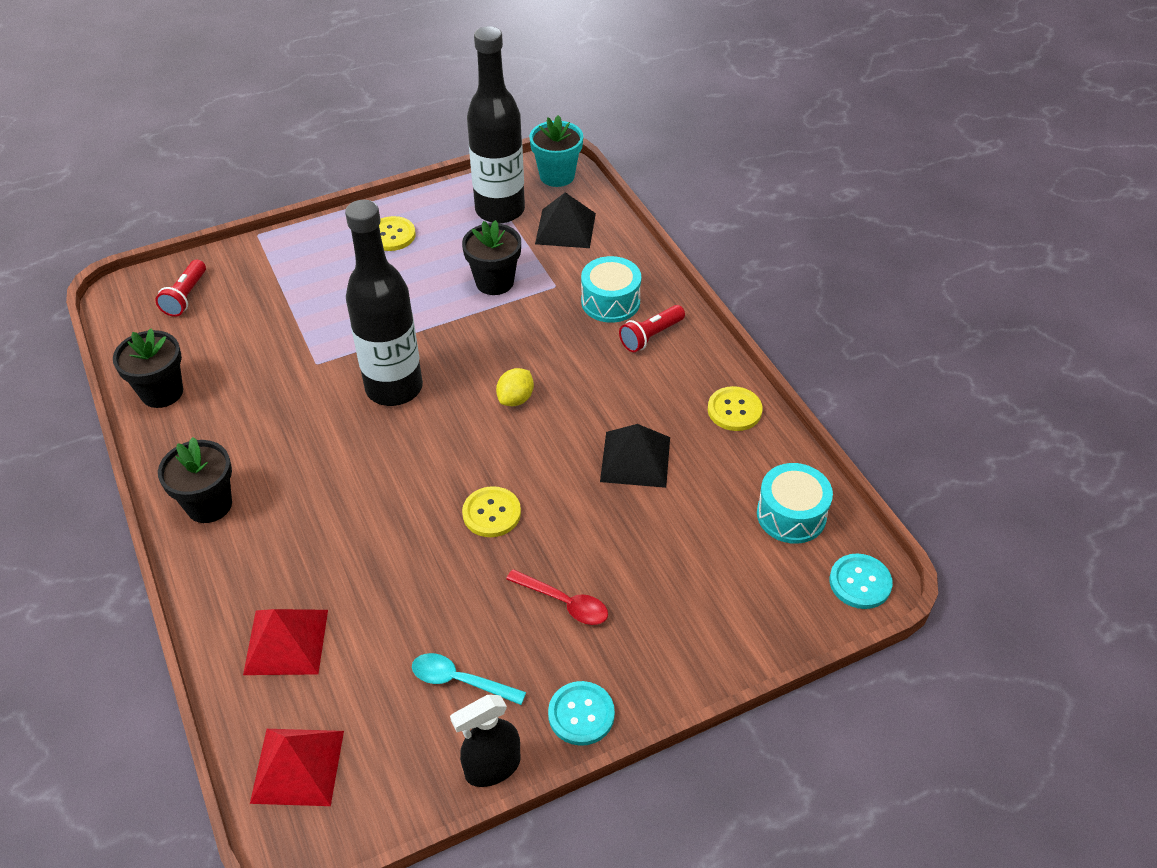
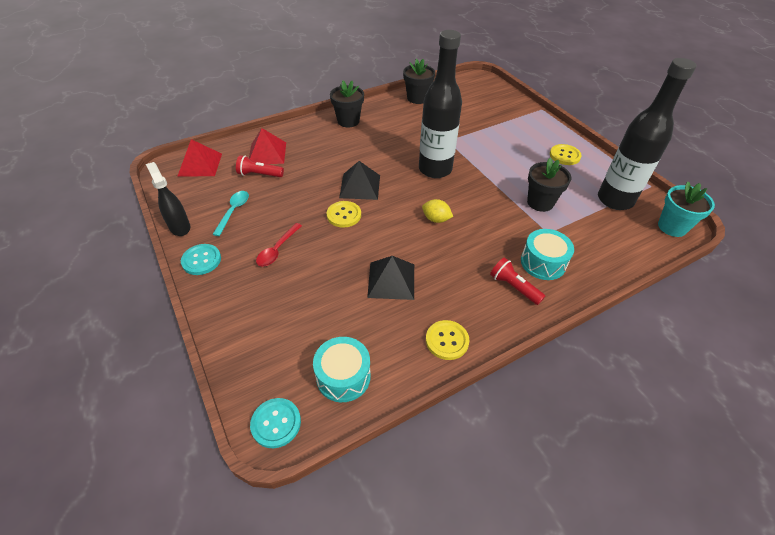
camera: 85 degrees right, 0 degrees up
red flashlight [155,260,206,317] -> red flashlight moved to [236,155,284,177]
black pyramid [535,192,596,248] -> black pyramid moved to [339,161,380,200]

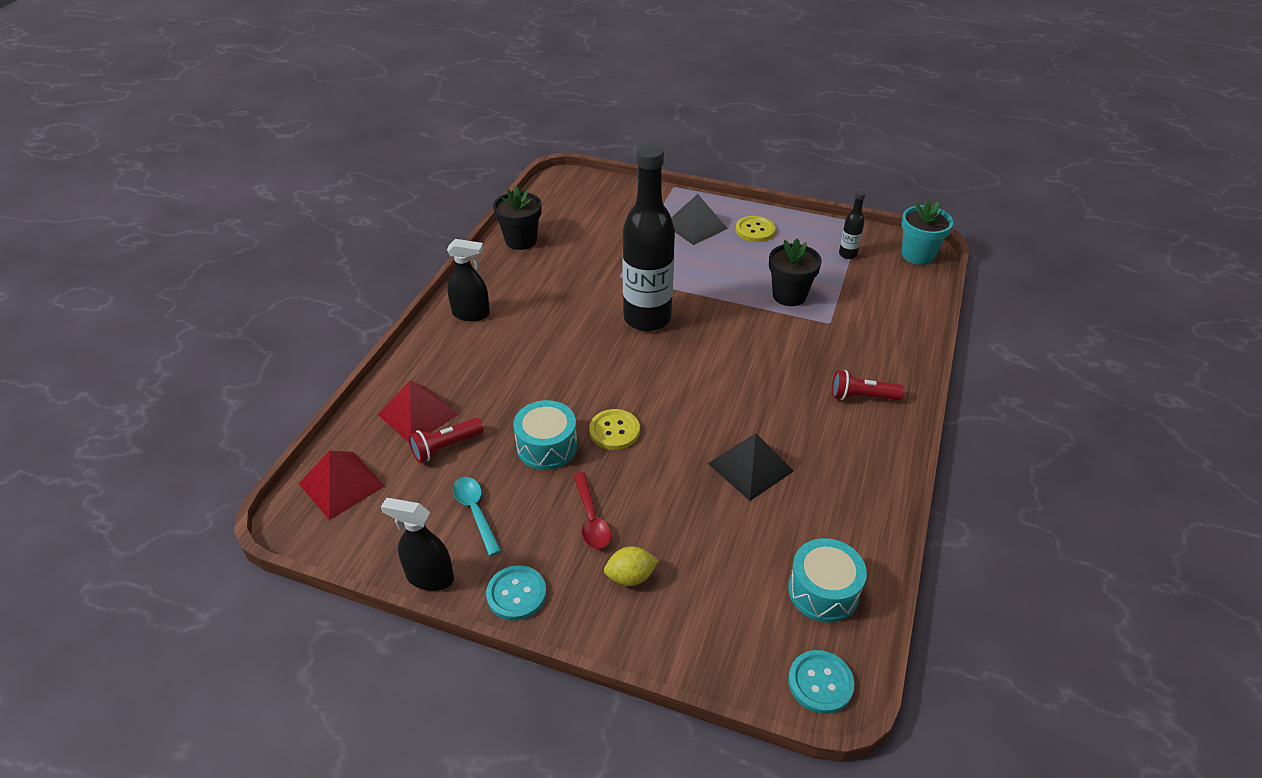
camera: 40 degrees left, 5 degrees down
black flower pot [330,81,364,127] -> black spray bottle [447,239,490,321]
black pyramid [339,161,380,200] -> black pyramid moved to [671,194,728,245]
yellow lemon [422,199,453,223] -> yellow lemon moved to [604,546,659,586]
yellow button [426,320,469,360] -> none
turquoise drum [521,229,574,280] -> turquoise drum moved to [513,400,577,470]
black bottle [598,58,697,210] -> black bottle [839,191,865,259], size x0.41

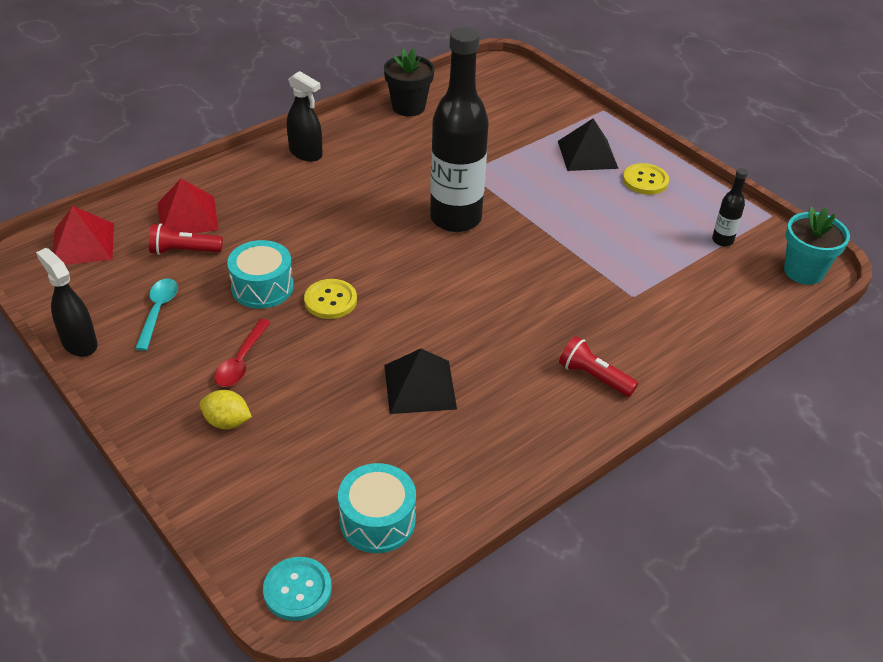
camera: 30 degrees right, 0 degrees up
turquoise button [486,565,546,621] -> none
black flower pot [769,239,822,306] -> none

